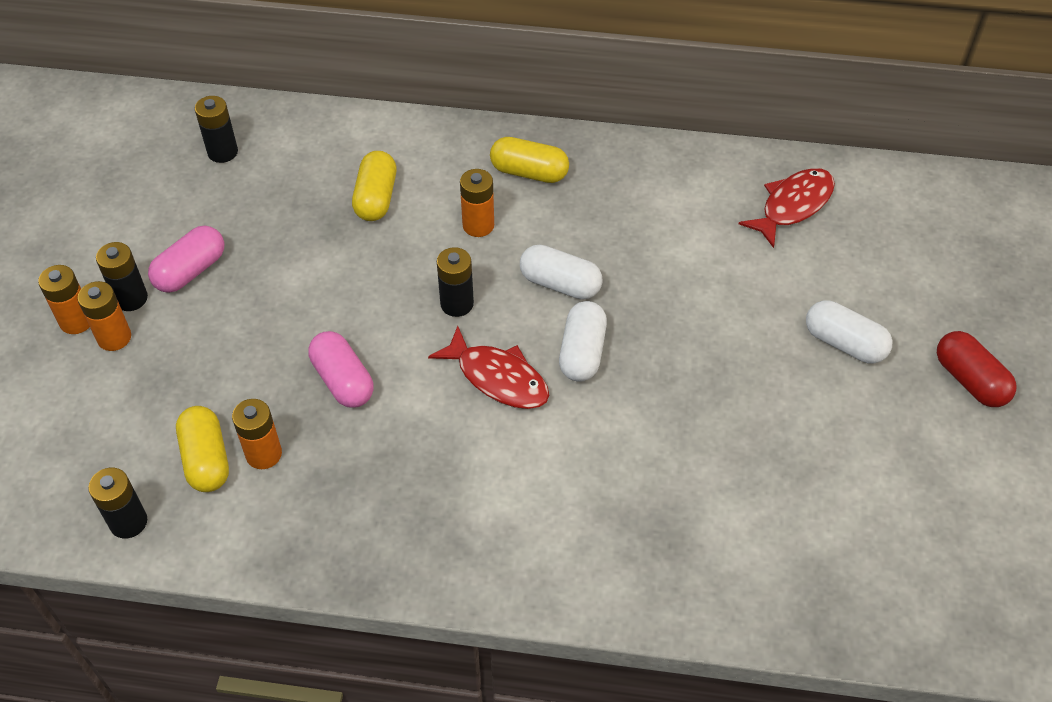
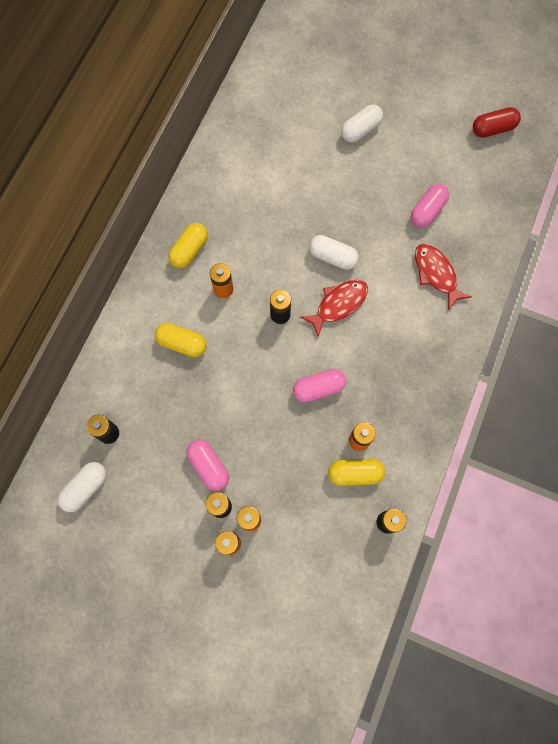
camera: 75 degrees left, 20 degrees up
white capsule [520,245,603,299] -> white capsule moved to [58,462,107,512]
red fish [739,168,835,248] -> red fish moved to [415,244,472,311]
red capsule [937,331,1017,407] -> red capsule moved to [473,107,521,138]
none -> pink capsule [411,184,449,228]

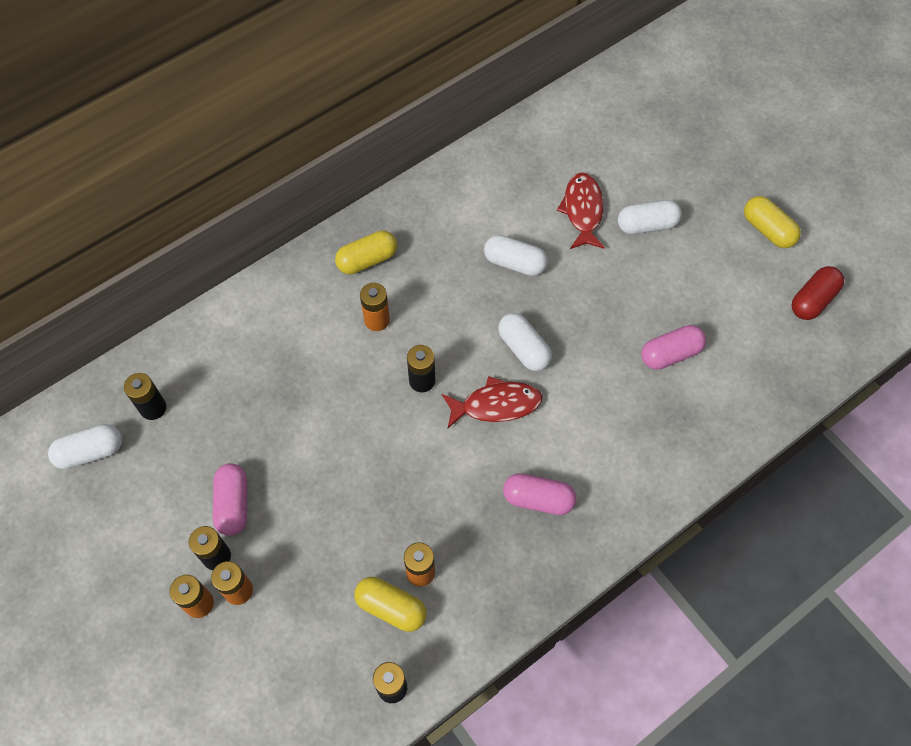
camera: 30 degrees right, 10 degrees down
yellow capsule [155,323,207,357] -> yellow capsule moved to [744,196,801,248]
pink capsule [293,369,346,402] -> pink capsule moved to [503,473,576,515]
red fish [415,244,472,311] -> red fish moved to [557,173,605,249]
red capsule [473,107,521,138] -> red capsule turned 60 degrees counterclockwise [792,266,844,320]
none -> white capsule [484,235,548,276]

